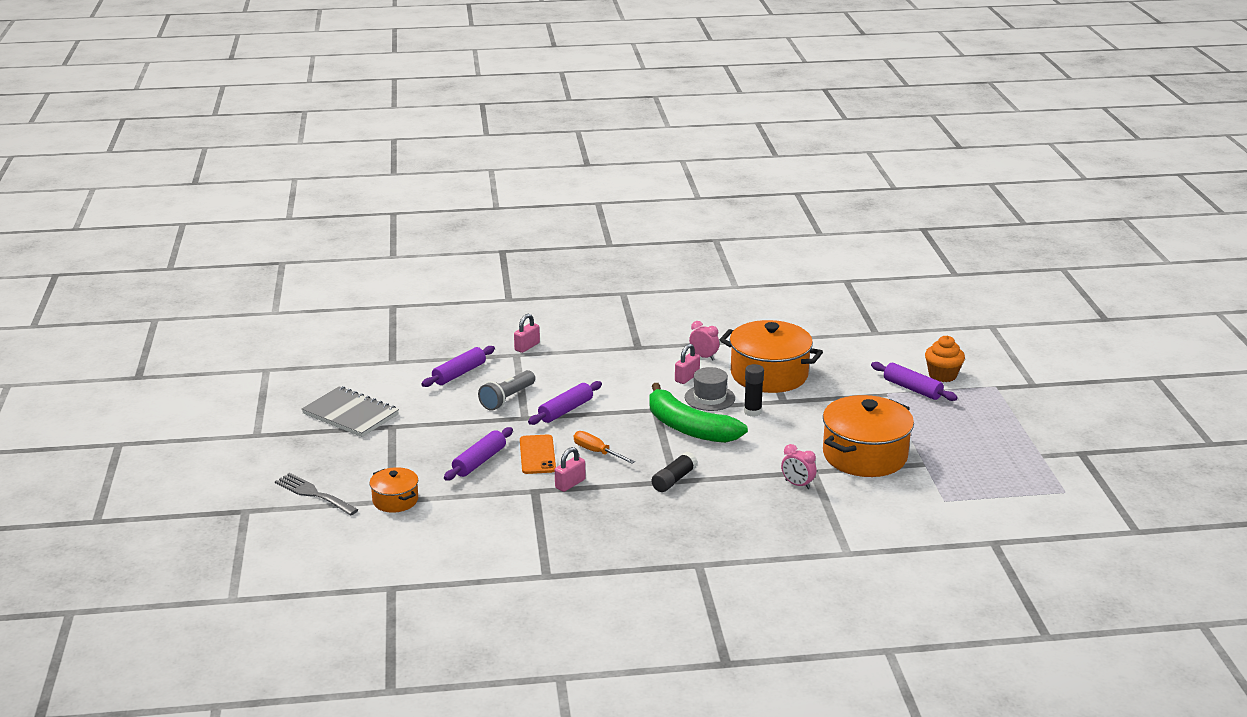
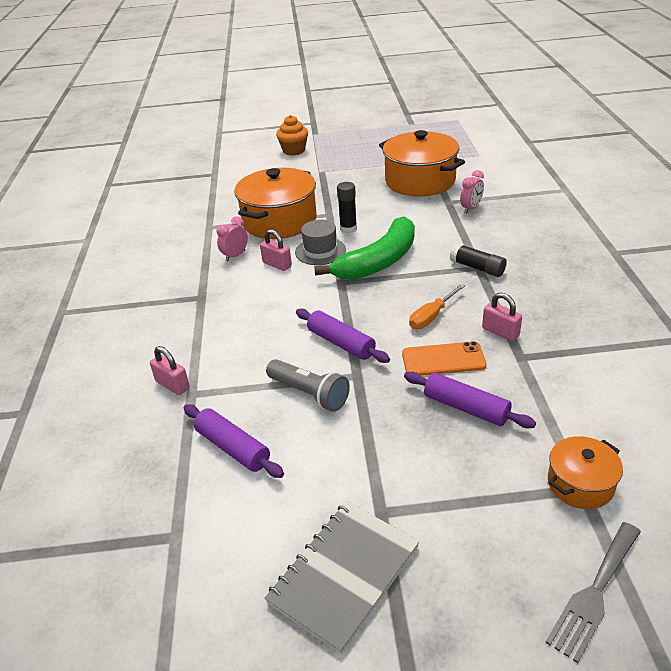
camera: 85 degrees left, 10 degrees up
purple rolling pin [871,362,958,401] -> none

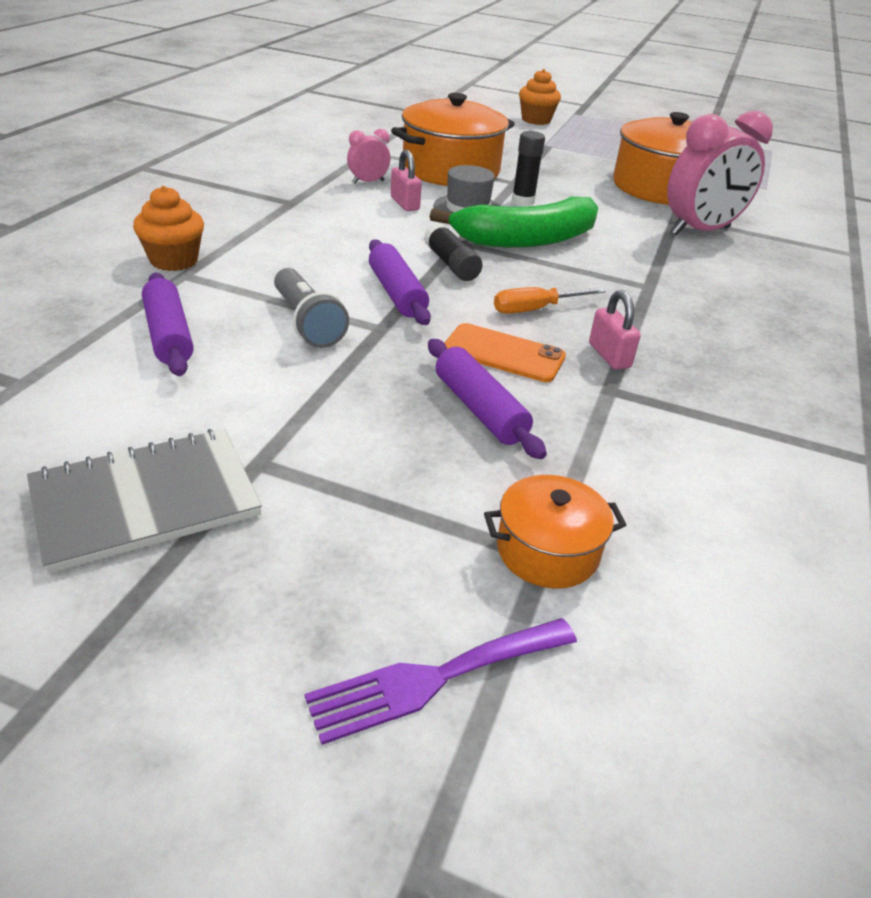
camera: 20 degrees right, 0 degrees up
pink padlock [150,346,190,395] -> orange cupcake [133,186,204,271]
black glue stick [450,243,507,277] -> black glue stick moved to [424,223,482,281]
pink clock [460,170,484,213] -> pink clock [667,111,773,236], size x2.13
grey fork [545,522,641,663] -> purple fork [305,618,577,745]

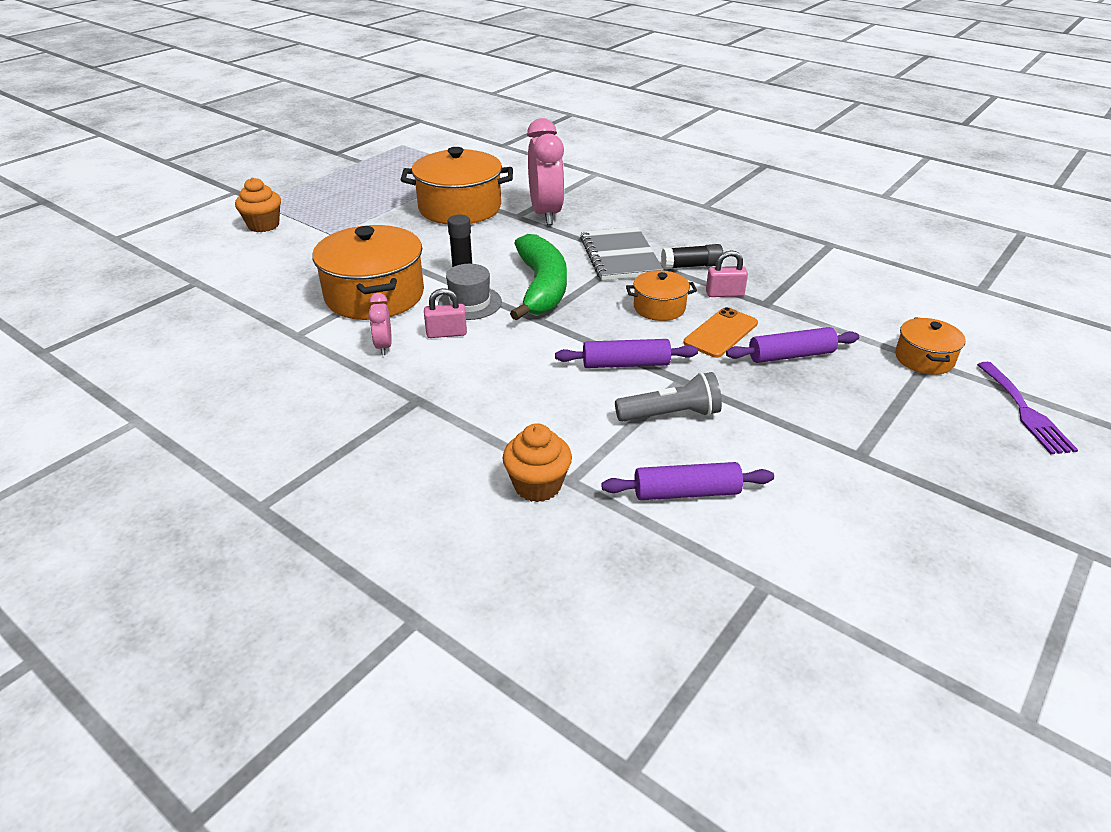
camera: 70 degrees left, 0 degrees up
grey notebook [27,429,262,574] -> grey notebook moved to [580,227,663,280]
black glue stick [424,223,482,281] -> black glue stick moved to [661,244,723,269]
orange screwdriver [494,287,606,314] -> orange pot [626,270,697,321]

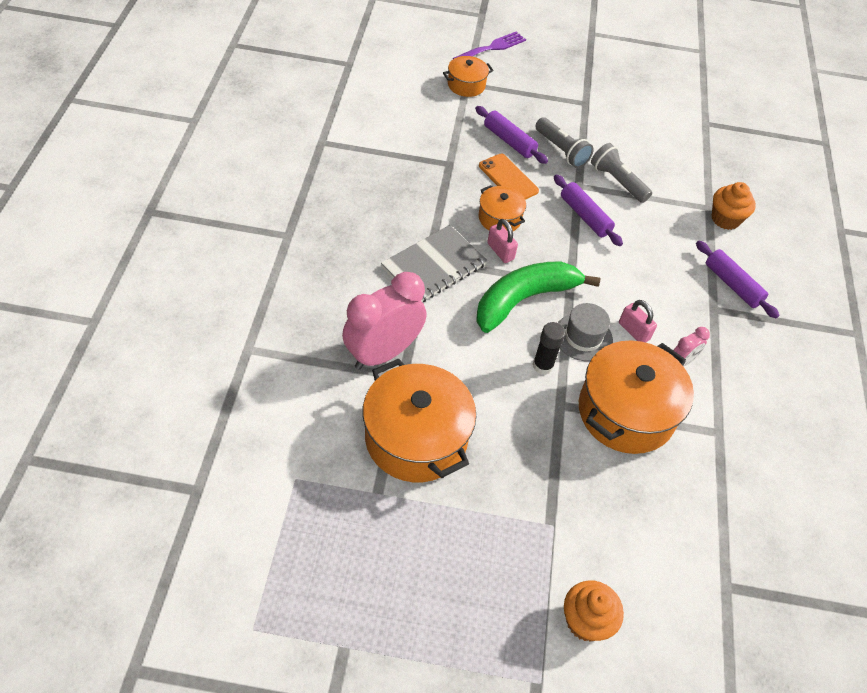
camera: 125 degrees left, 15 degrees up
purple rolling pin [601,462,774,500] -> purple rolling pin moved to [696,241,779,318]
black glue stick [661,244,723,269] -> none
orange phone [684,307,758,358] -> orange phone turned 45 degrees clockwise [479,154,539,200]
pink padlock [706,250,748,297] -> pink padlock moved to [487,219,518,263]
none -> grey flashlight [535,117,594,168]

